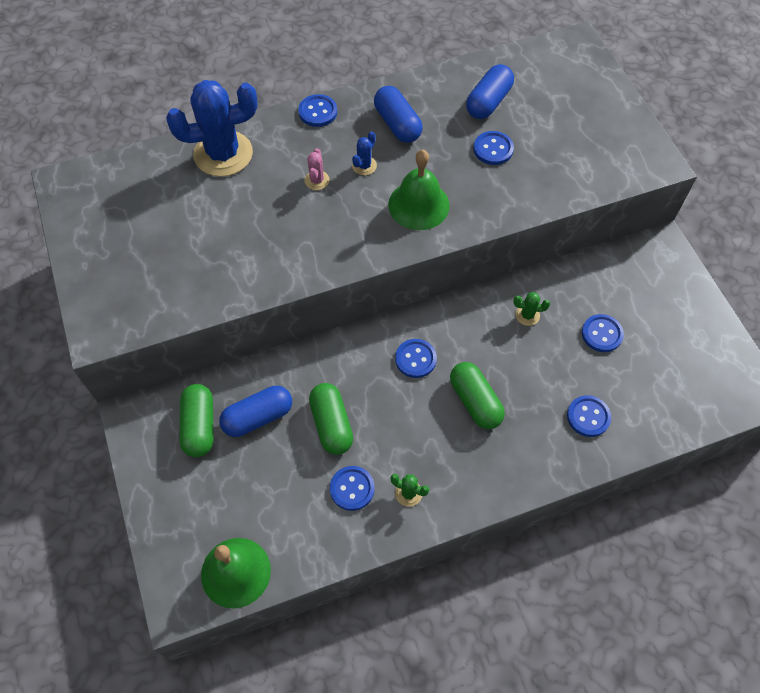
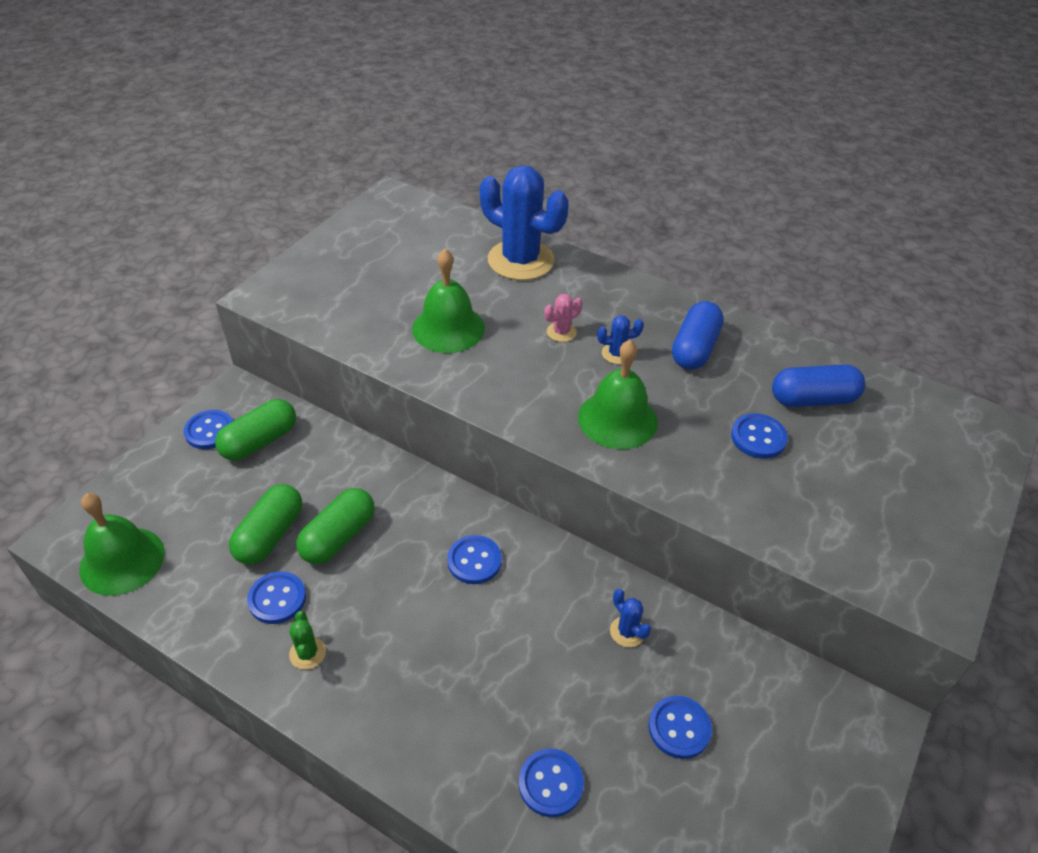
camera: 50 degrees right, 15 degrees down
blue capsule [219,386,292,437] -> none
blue button [298,94,337,127] -> blue button moved to [184,410,233,449]
green capsule [450,362,505,429] -> green capsule moved to [229,484,302,565]
green cactus [513,292,550,326] -> blue cactus [610,589,651,647]
none -> green bell [412,249,485,353]

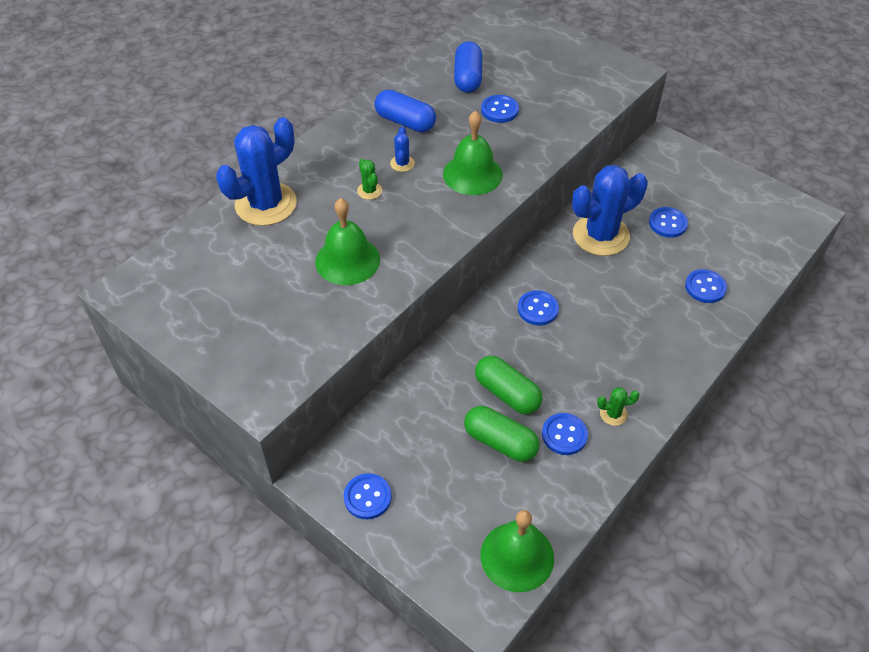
camera: 80 degrees left, 5 degrees up
green capsule [215,399,296,461] -> none
pink cactus [544,294,582,342] -> green cactus [357,159,382,200]
blue cactus [610,589,651,647] -> blue cactus [572,165,648,256], size x2.42

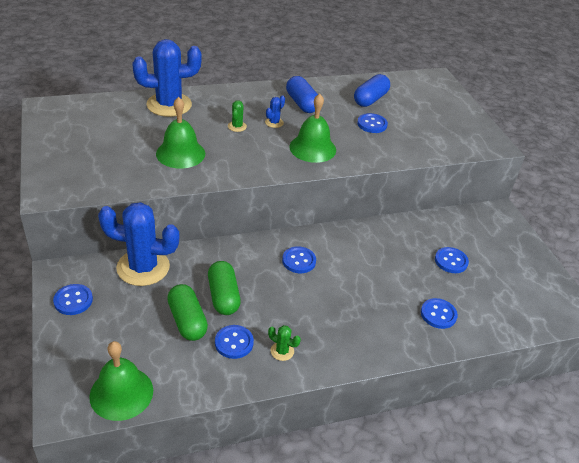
camera: 30 degrees right, 10 degrees down
blue cactus [572,165,648,256] -> blue cactus moved to [98,202,180,286]

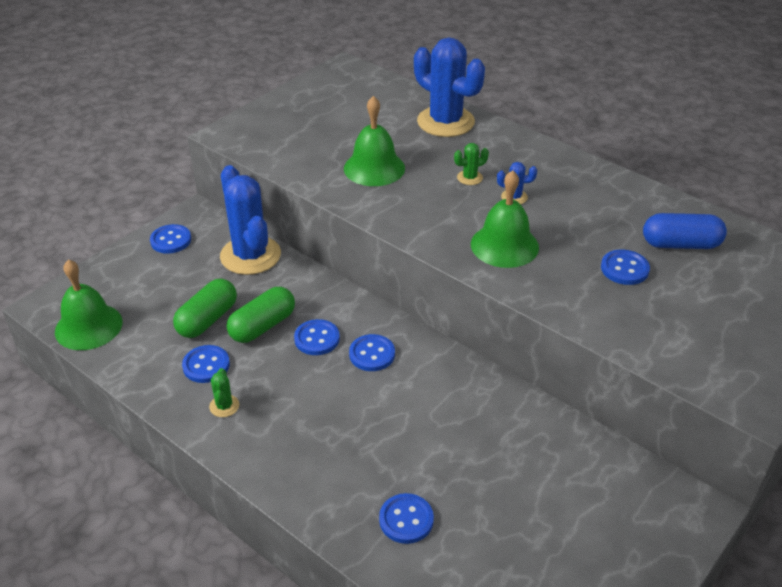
camera: 60 degrees right, 0 degrees up
blue capsule [286,76,318,113] -> none
blue button [435,247,469,273] -> blue button moved to [294,319,340,355]

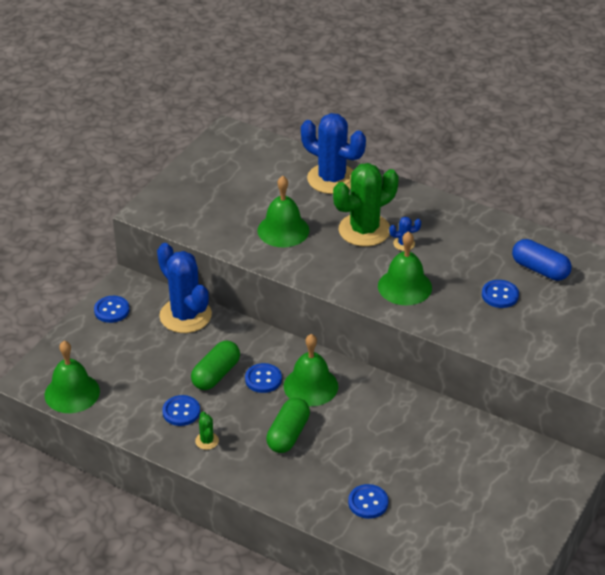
camera: 10 degrees left, 0 degrees up
green capsule [173,279,237,338] -> green capsule moved to [266,398,310,453]
blue button [349,334,395,371] -> green bell [284,334,338,406]
green cactus [454,143,489,185] -> green cactus [333,163,399,247], size x2.42
blue capsule [643,213,727,249] -> blue capsule turned 45 degrees clockwise [512,239,572,281]

